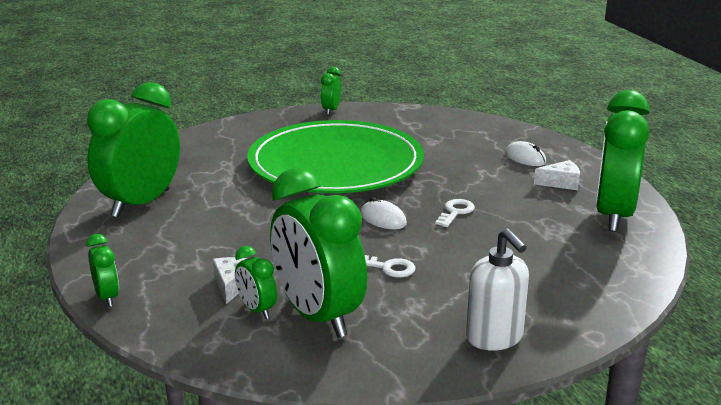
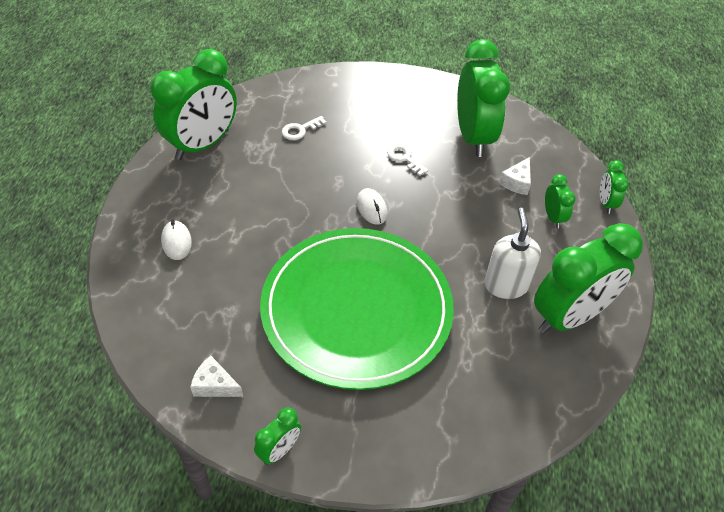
camera: 155 degrees left, 25 degrees up
green clock [235,246,277,319] -> green clock moved to [545,174,576,228]
white key [435,199,475,227] -> white key moved to [282,116,327,140]
white soap dispenser [466,228,529,351] -> white soap dispenser moved to [484,208,541,299]
white cheese [534,160,580,190] -> white cheese moved to [190,355,243,397]

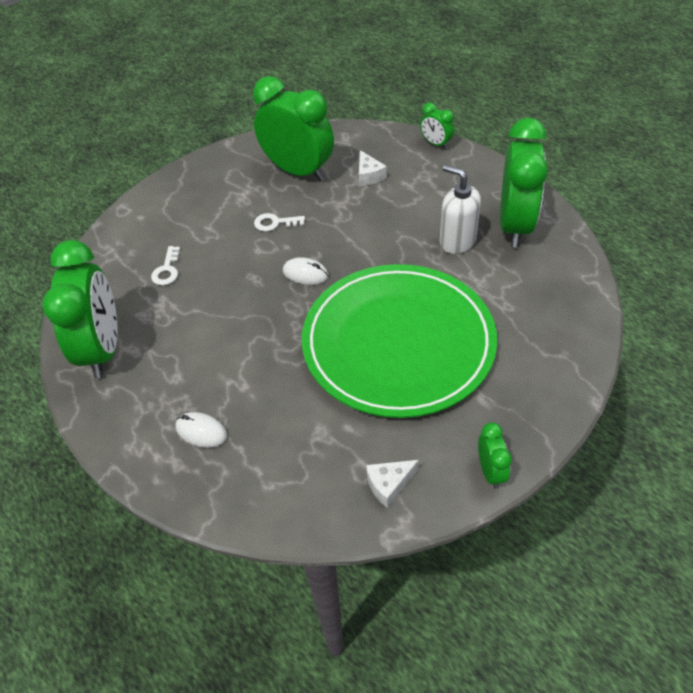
camera: 45 degrees left, 0 degrees up
green clock [545,174,576,228] -> none

